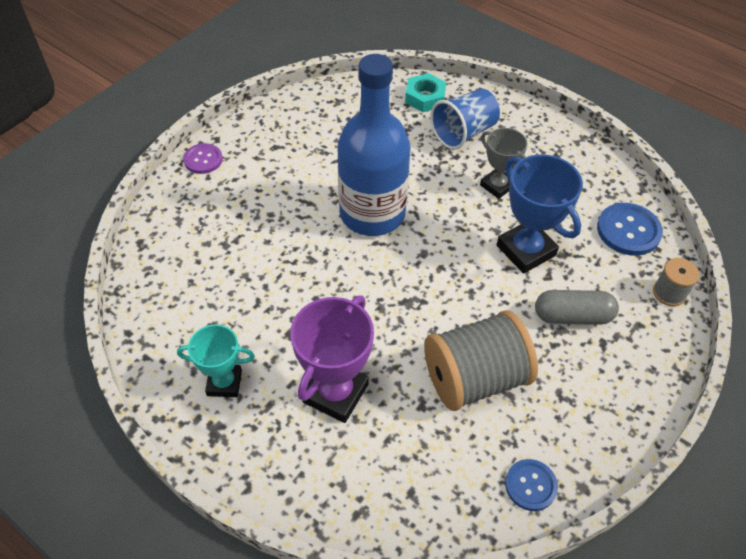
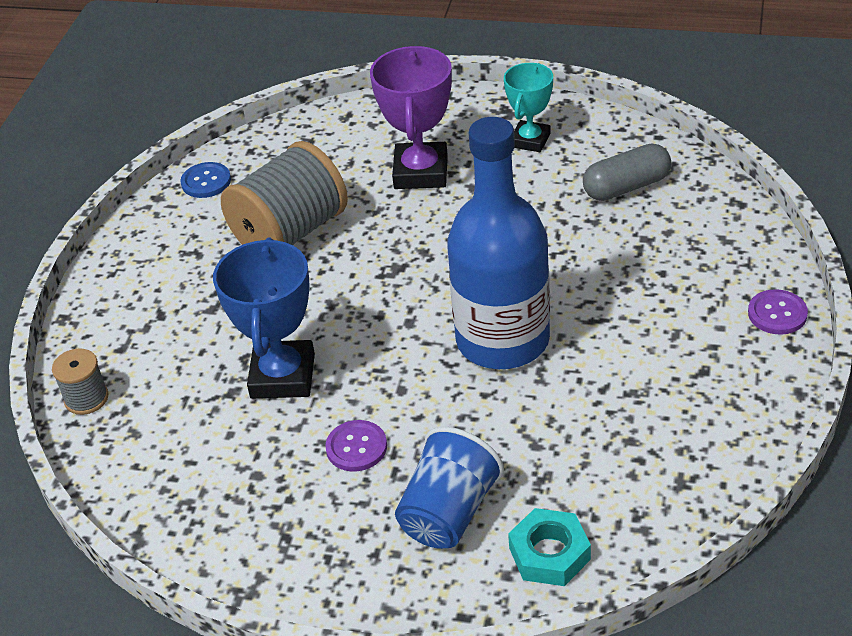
camera: 160 degrees right, 10 degrees down
turquoise trophy [177,324,255,397] -> turquoise trophy turned 45 degrees counterclockwise [504,63,553,152]
grey trophy [480,128,527,199] -> purple button [325,420,387,471]
blue trophy [497,154,583,274] -> blue trophy turned 60 degrees clockwise [213,238,315,399]
grey capsule [535,290,619,325] -> grey capsule moved to [583,143,671,201]
blue button [597,203,663,256] -> none

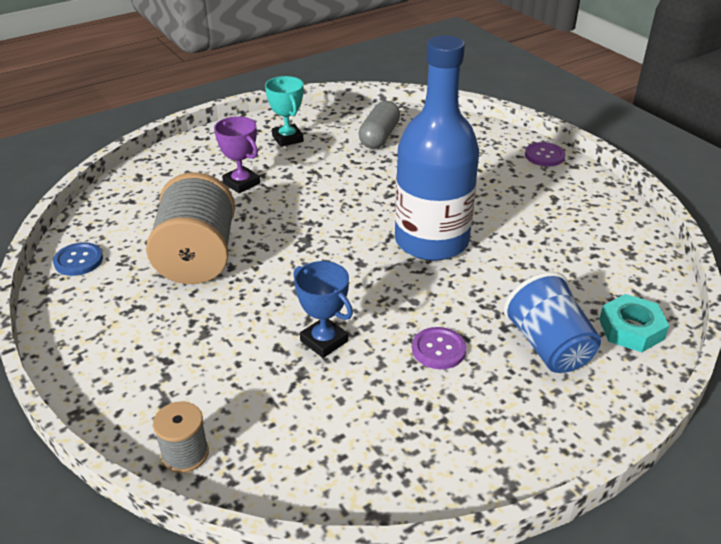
camera: 50 degrees left, 5 degrees down
blue trophy [213,238,315,399] -> blue trophy [293,261,353,358], size x0.63
purple trophy [370,46,452,189] -> purple trophy [214,116,260,193], size x0.63

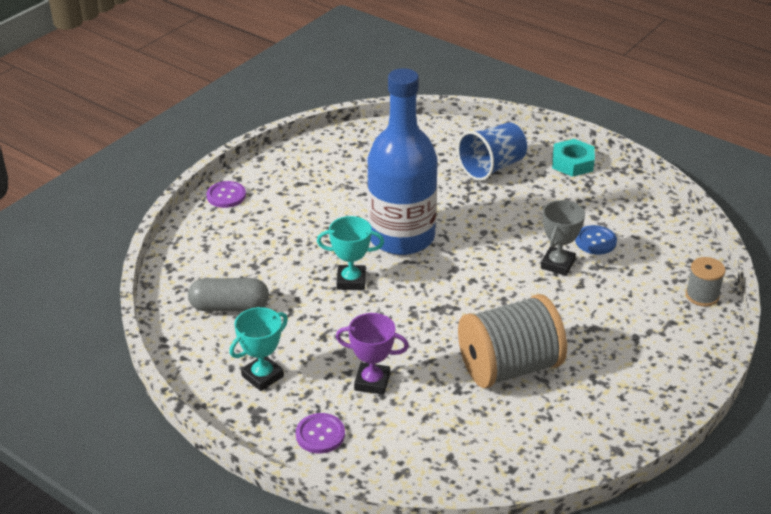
camera: 110 degrees left, 0 degrees up
blue button [53,242,103,276] -> blue button moved to [575,225,617,254]
purple trophy [214,116,260,193] -> purple trophy turned 75 degrees clockwise [336,313,409,395]
blue trophy [293,261,353,358] -> grey trophy [541,200,585,276]
purple button [412,327,466,369] -> purple button moved to [296,413,345,453]
turquoise nut [599,294,669,352] -> turquoise nut moved to [552,139,595,177]
none -> turquoise trophy [317,216,384,290]

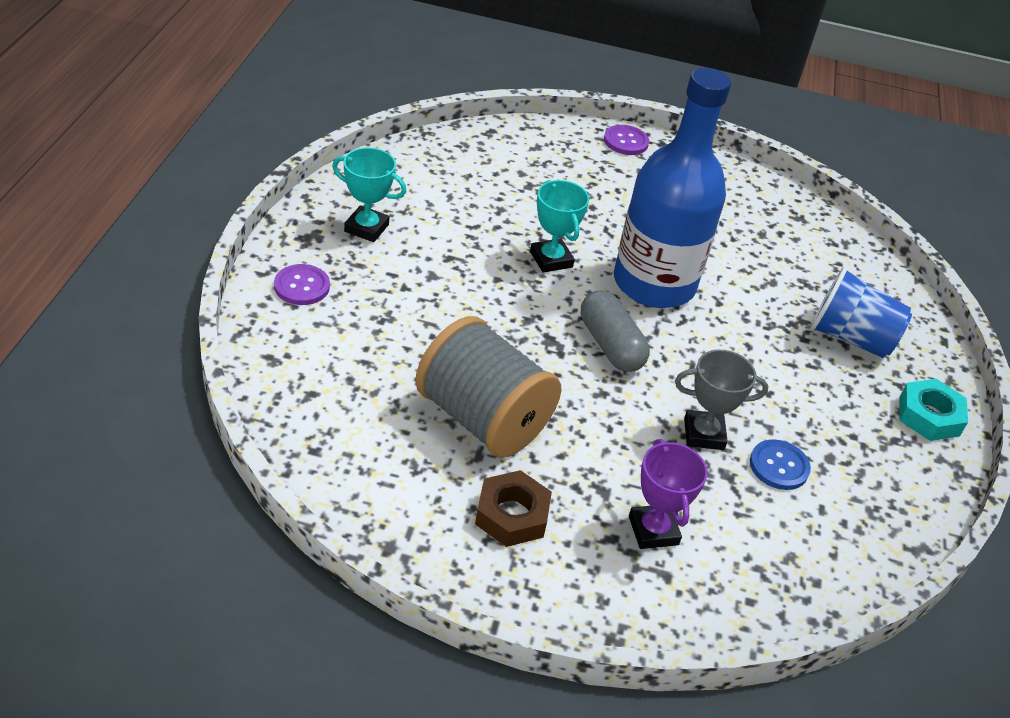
camera: 60 degrees right, 5 degrees up
grey capsule [188,278,269,311] -> grey capsule moved to [581,290,650,372]
purple trophy [336,313,409,395] -> purple trophy moved to [629,439,708,549]
grey spool [686,257,726,307] -> none
none -> brown nut [475,470,552,547]

